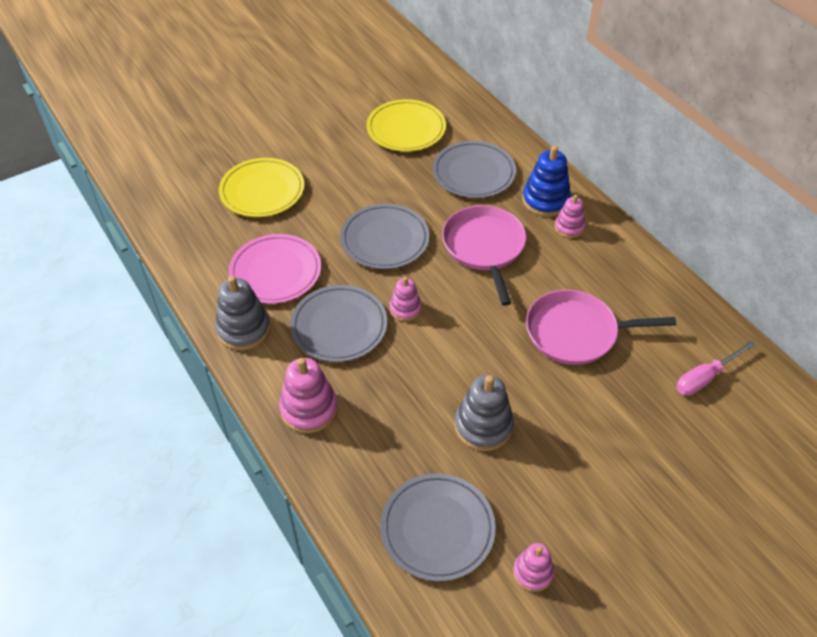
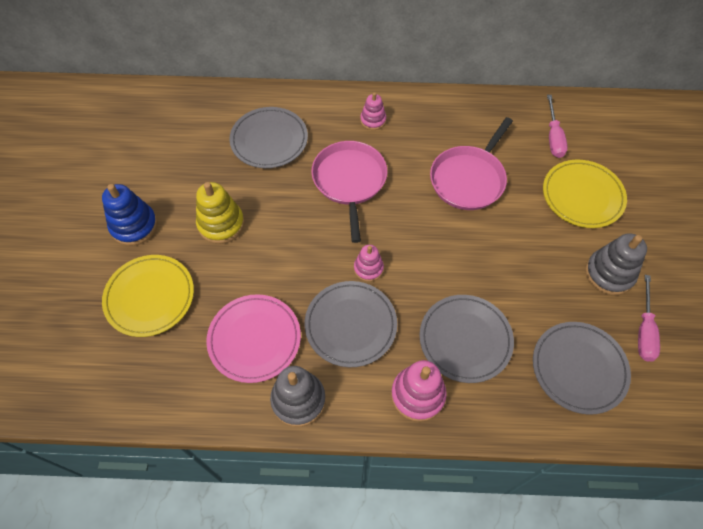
camera: 55 degrees left, 10 degrees up
grey plate [340,204,430,269] -> grey plate moved to [419,295,514,383]
yellow plate [366,99,446,152] -> yellow plate moved to [543,160,627,228]
pink pan [442,205,526,306] -> pink pan turned 60 degrees clockwise [311,141,387,243]
grey stacking toy [455,375,514,451] -> grey stacking toy moved to [585,233,647,295]
pink stacking toy [513,543,554,592] -> pink screwdriver [638,275,660,361]
blue stacking toy [522,145,571,217] -> blue stacking toy moved to [102,184,158,246]
none -> yellow stacking toy [196,182,245,244]

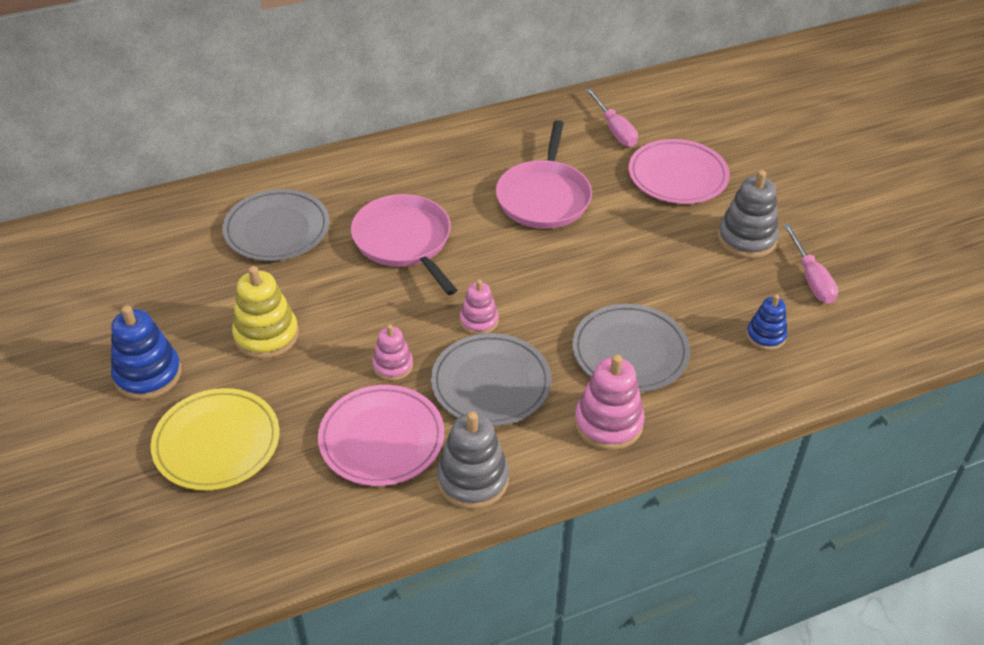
camera: 25 degrees left, 15 degrees down
pink stacking toy [360,92,386,130] -> pink stacking toy moved to [372,324,413,381]
grey plate [533,322,631,415] -> blue stacking toy [746,295,787,350]
yellow plate [543,160,627,228] -> pink plate [629,139,730,204]

